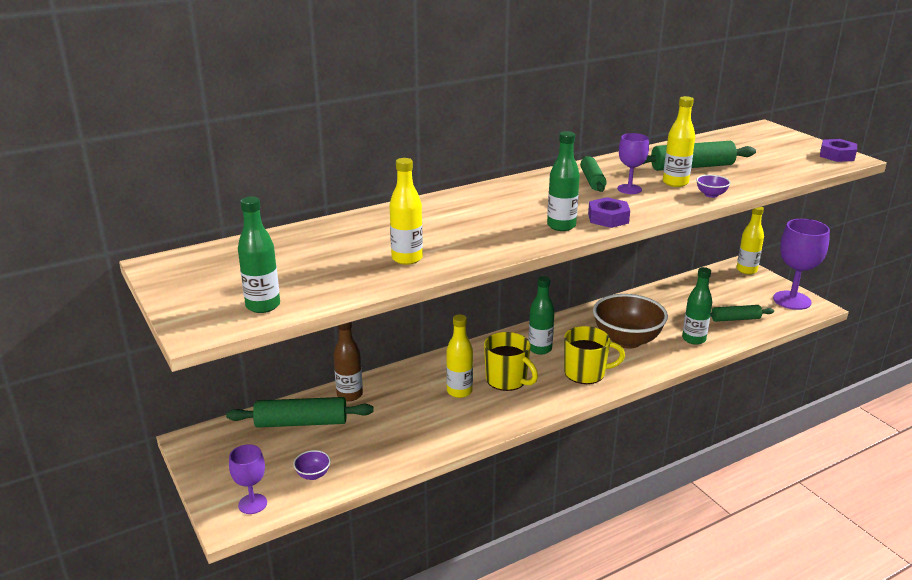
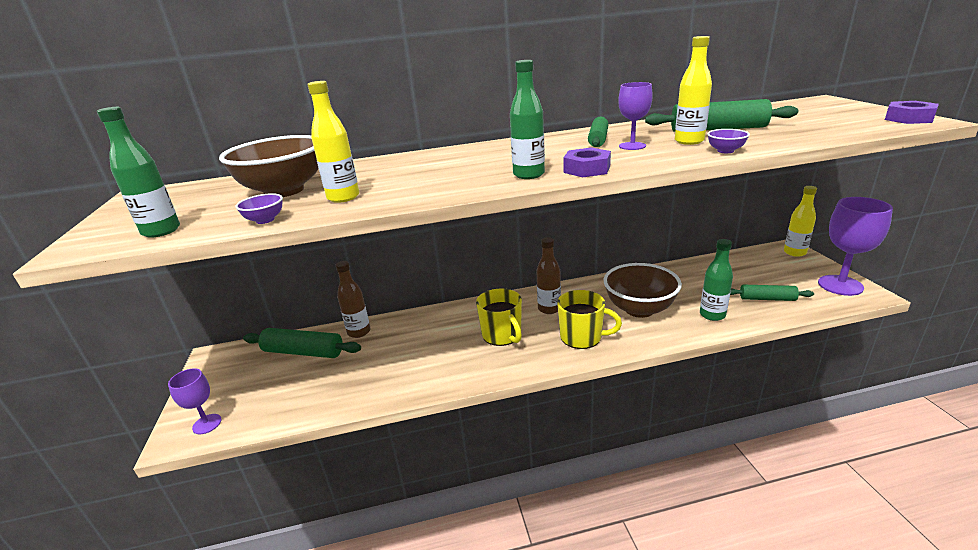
camera: 20 degrees right, 0 degrees up
purple bowl [293,450,331,480] -> purple bowl moved to [235,193,283,224]
yellow bottle [446,314,473,398] -> none
green bottle [528,276,555,355] -> brown bottle [536,237,561,314]
none -> brown bowl [219,135,319,197]

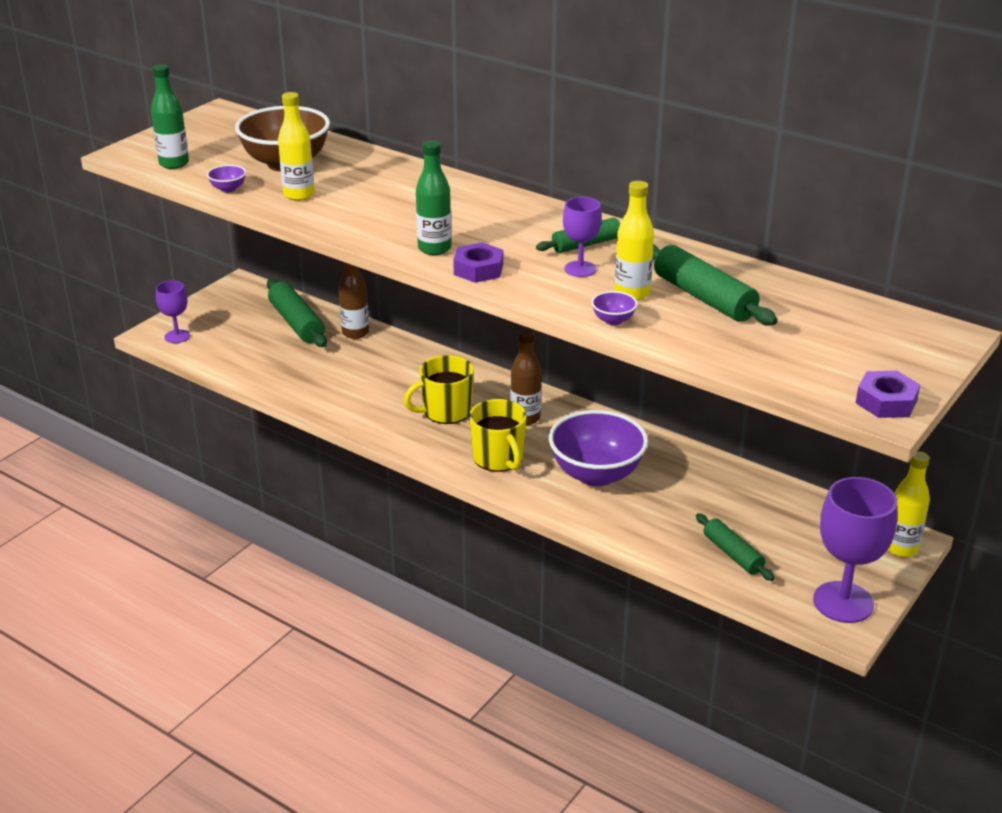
camera: 45 degrees right, 5 degrees up
yellow mug [476,288,522,346] -> yellow mug turned 45 degrees clockwise [404,355,474,424]
brown bowl [604,263,682,318] -> purple bowl [549,410,648,486]
green bottle [700,239,733,321] -> none

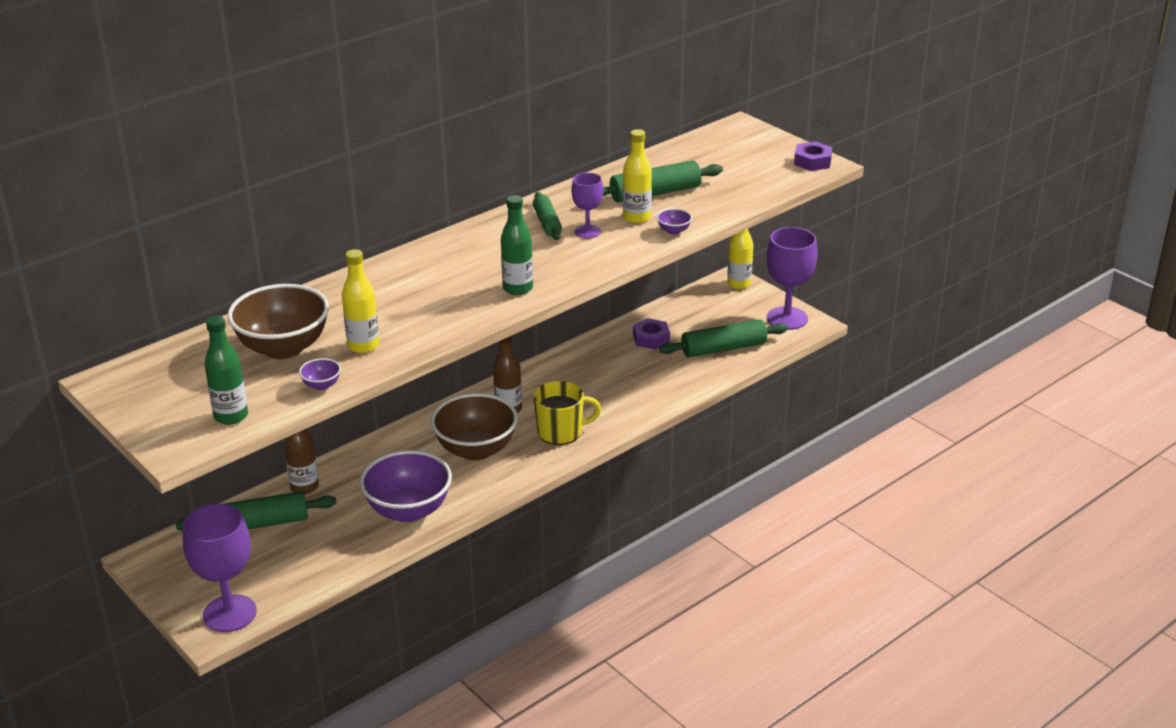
camera: 75 degrees left, 0 degrees up
purple goblet [156,281,190,343] -> purple goblet [183,504,257,632], size x1.80
yellow mug [404,355,474,424] -> brown bowl [431,393,518,461]
purple nut [453,242,503,283] -> purple nut moved to [633,318,670,349]
purple bowl [549,410,648,486] -> purple bowl moved to [360,450,452,522]
green rolling pin [696,513,774,581] -> green rolling pin [659,319,788,358], size x1.56

